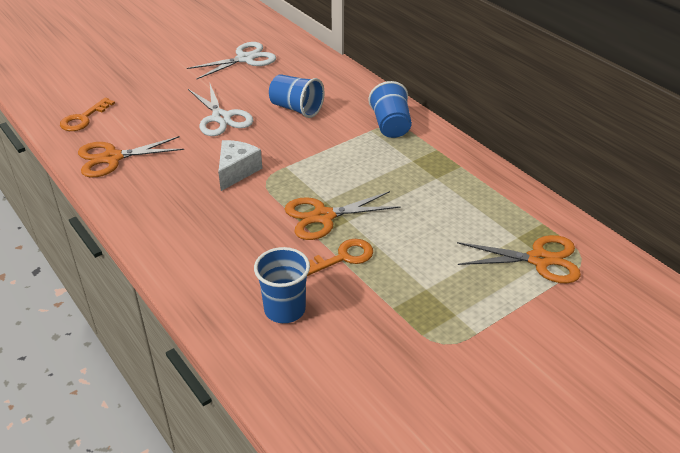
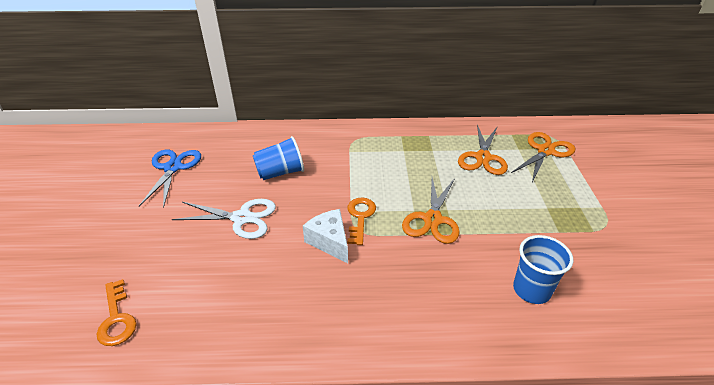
camera: 55 degrees left, 0 degrees up
orange scissors [78,136,184,177] -> orange scissors moved to [458,124,508,175]
white scissors [187,42,276,80] -> blue scissors [139,150,201,208]
orange key [307,239,373,276] -> orange key moved to [347,198,376,245]
blue cup [368,81,412,138] -> none

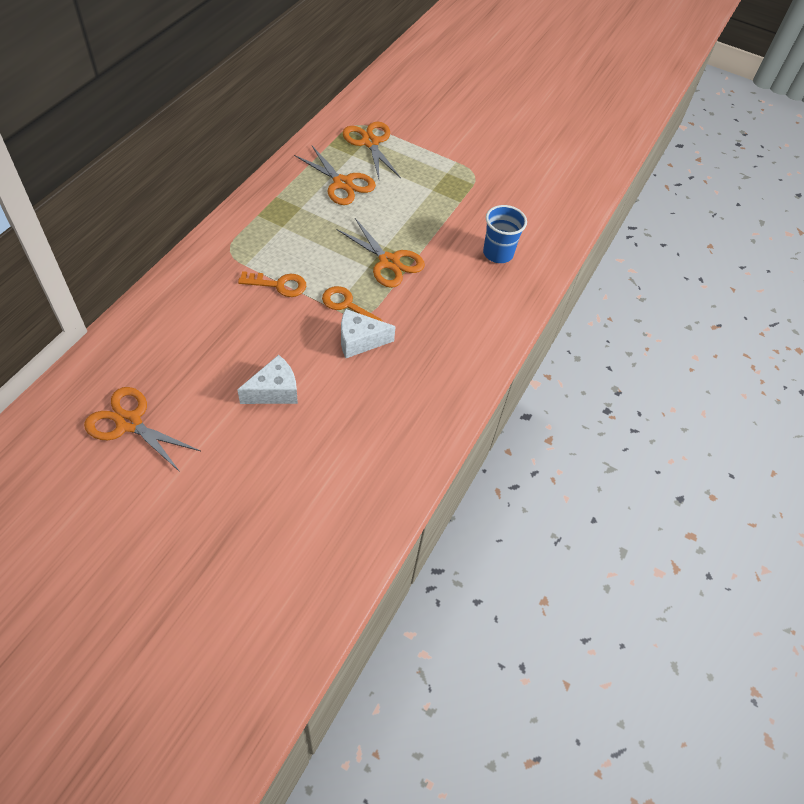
camera: 65 degrees left, 15 degrees up
orange key [97,279,137,346] -> orange key moved to [238,271,306,297]
blue scissors [139,150,201,208] -> orange scissors [84,387,201,472]
white scissors [172,199,276,239] -> white cheese [237,355,298,404]
blue cup [253,136,304,180] -> none

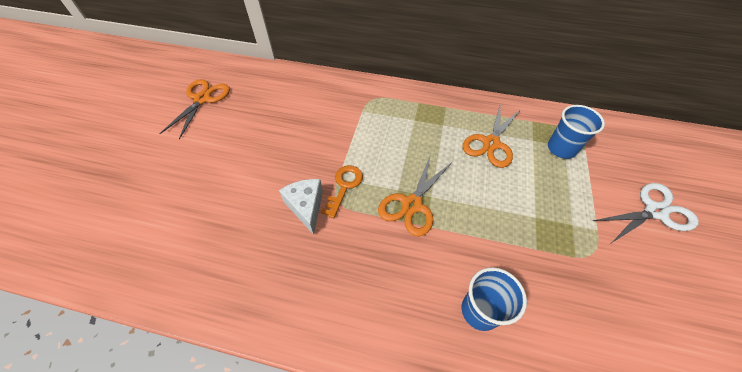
camera: 80 degrees right, 0 degrees up
white cheese [237,355,298,404] -> none
orange key [238,271,306,297] -> none
orange scissors [343,122,401,179] -> blue cup [548,105,605,159]
none -> white scissors [593,183,699,243]

